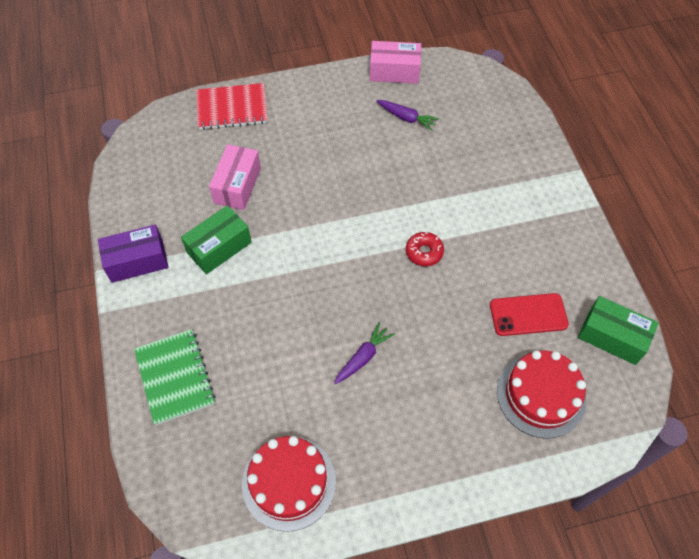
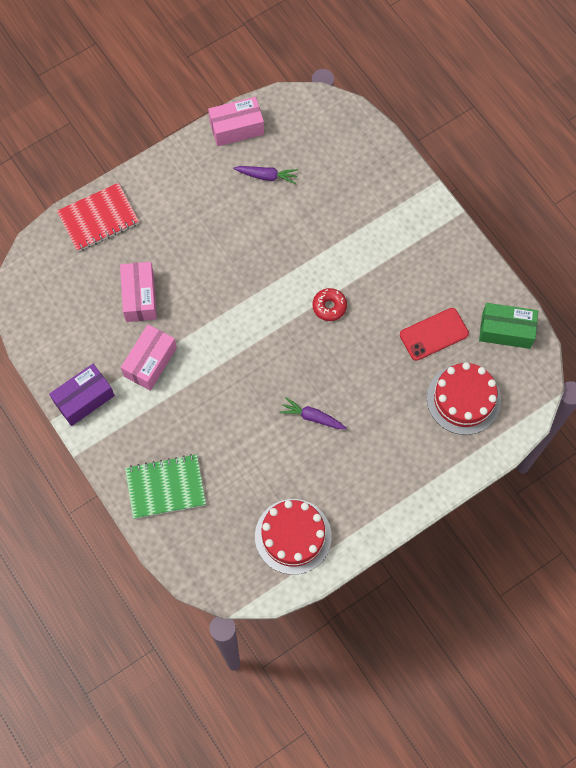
camera: 20 degrees left, 10 degrees up
green notebook [134,329,216,425] -> green notebook turned 60 degrees counterclockwise [125,454,206,519]
green box [181,205,252,274] -> pink box [121,324,177,391]
purple carrot [334,322,395,384] -> purple carrot turned 90 degrees counterclockwise [279,397,347,429]

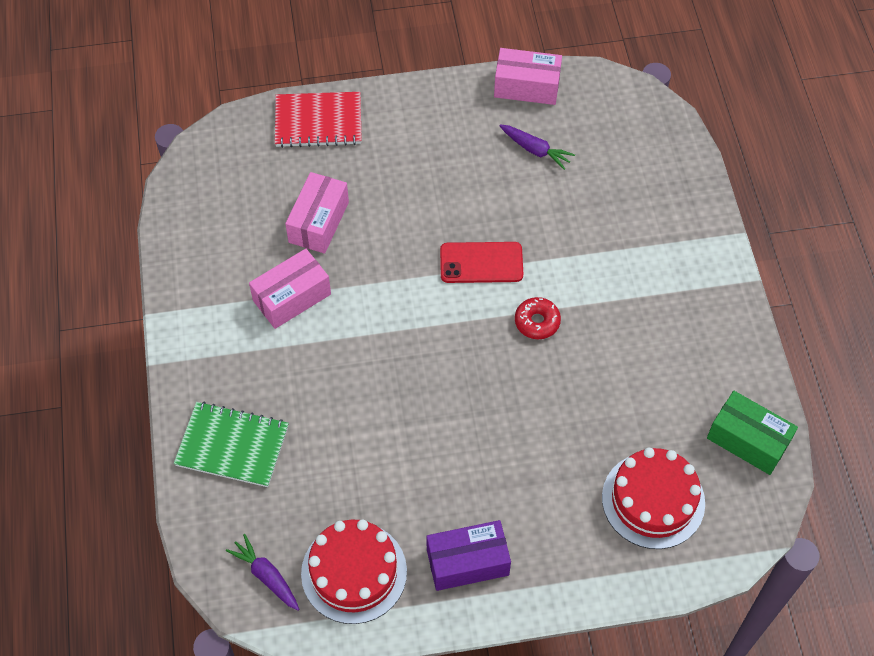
camera: 25 degrees right, 10 degrees down
purple box [49,364,115,426] -> purple box moved to [426,520,511,591]
purple carrot [279,397,347,429] -> purple carrot moved to [226,534,299,611]
red phone [400,308,469,361] -> red phone moved to [440,242,523,283]

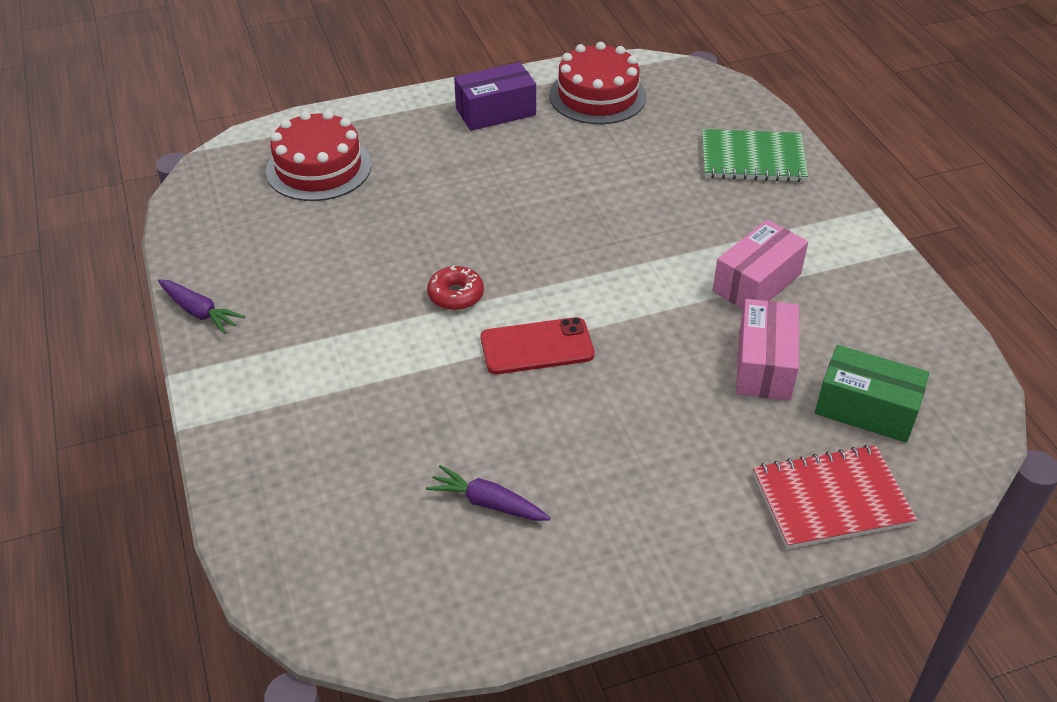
camera: 170 degrees right, 15 degrees down
purple carrot [226,534,299,611] -> purple carrot moved to [158,279,245,334]
pink box [494,48,562,105] -> none
green box [707,391,798,475] -> green box moved to [815,345,930,443]

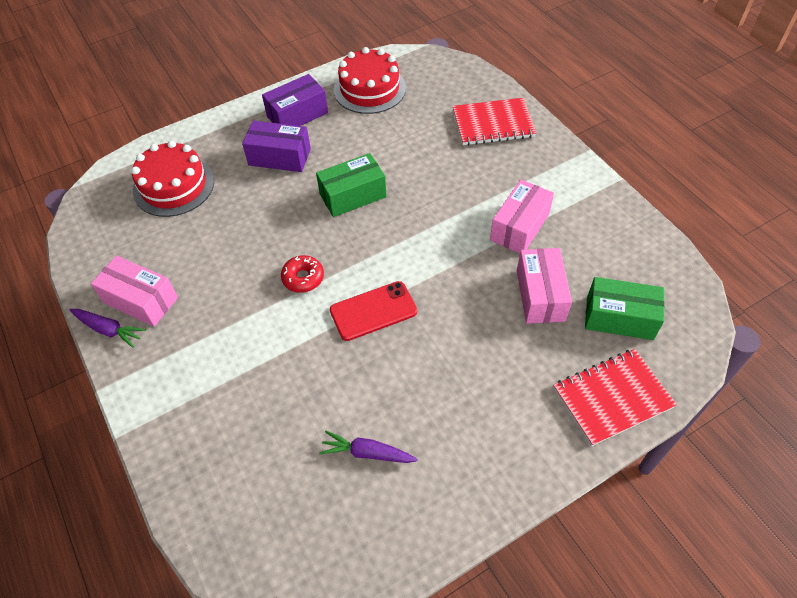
camera: 10 degrees left, 10 degrees up
green notebook [702,129,808,182] -> red notebook [453,98,537,145]
none -> pink box [91,255,178,327]
none -> purple box [242,121,311,172]
none -> green box [316,153,386,217]

